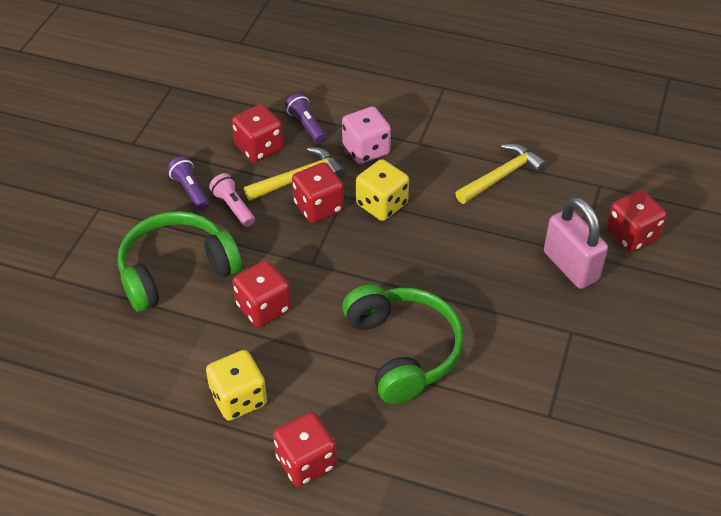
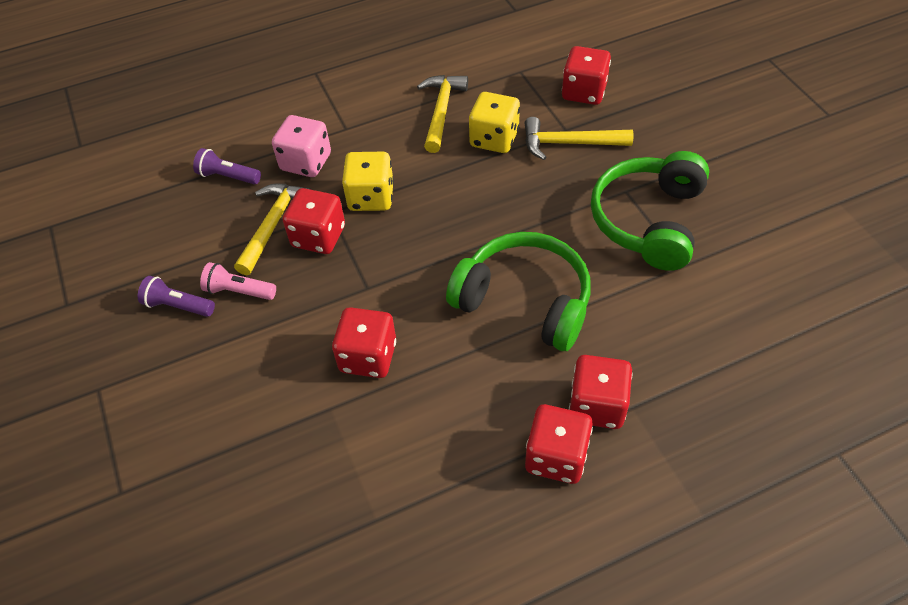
camera: 40 degrees left, 5 degrees up
green headphones [118,211,242,312] -> green headphones moved to [591,151,709,271]
yellow dice [206,350,267,421] -> yellow dice moved to [469,92,520,153]
red dice [232,104,283,162] -> red dice moved to [569,355,633,429]
pink padlock [544,197,608,289] -> yellow hammer [524,117,633,160]

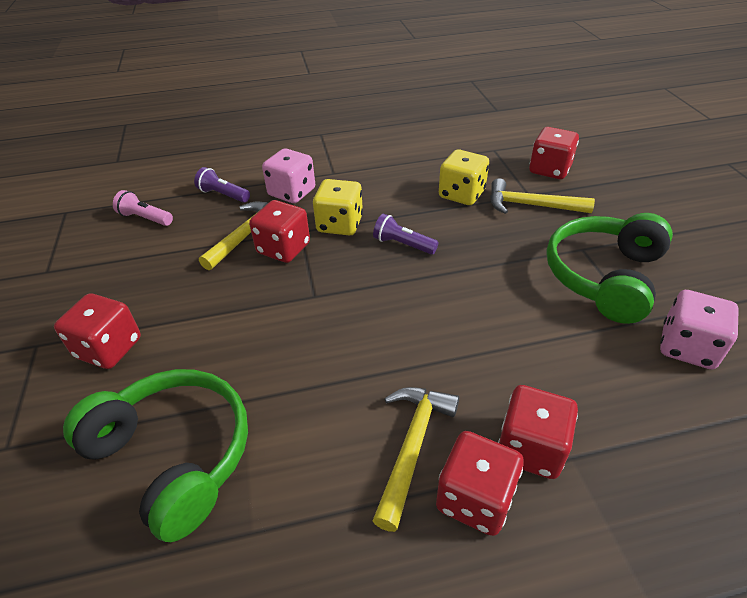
camera: 10 degrees right, 10 degrees down
purple flashlight [138,276,215,317] -> purple flashlight moved to [373,214,438,255]
pink flashlight [200,262,276,300] -> pink flashlight moved to [113,190,173,226]
red dice [332,307,396,378] -> red dice moved to [54,293,141,369]
yellow hammer [417,75,468,153] -> yellow hammer moved to [373,387,459,532]
green headphones [446,232,591,351] -> green headphones moved to [63,369,248,542]
none -> pink dice [660,290,739,369]

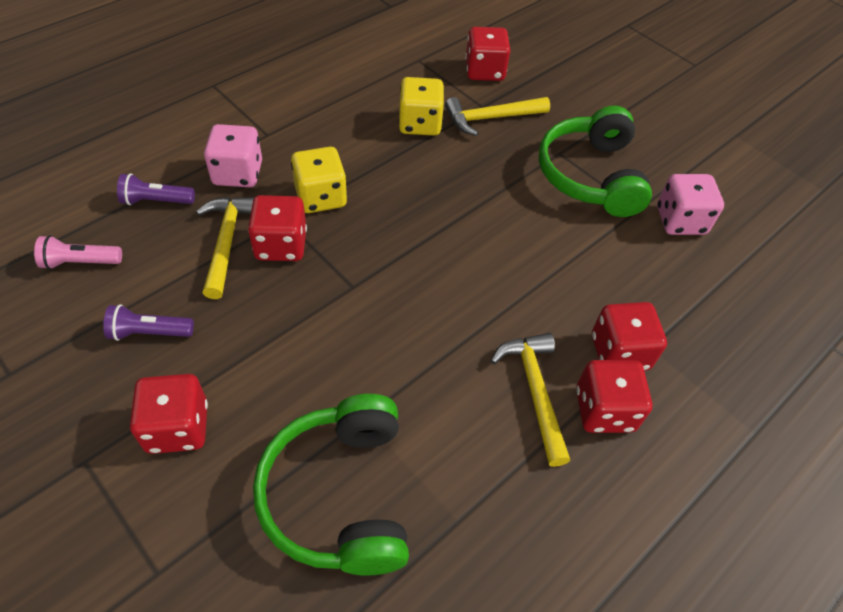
camera: 35 degrees left, 10 degrees up
green headphones [63,369,248,542] -> green headphones turned 105 degrees counterclockwise [253,394,409,576]
purple flashlight [373,214,438,255] -> purple flashlight moved to [103,304,194,341]

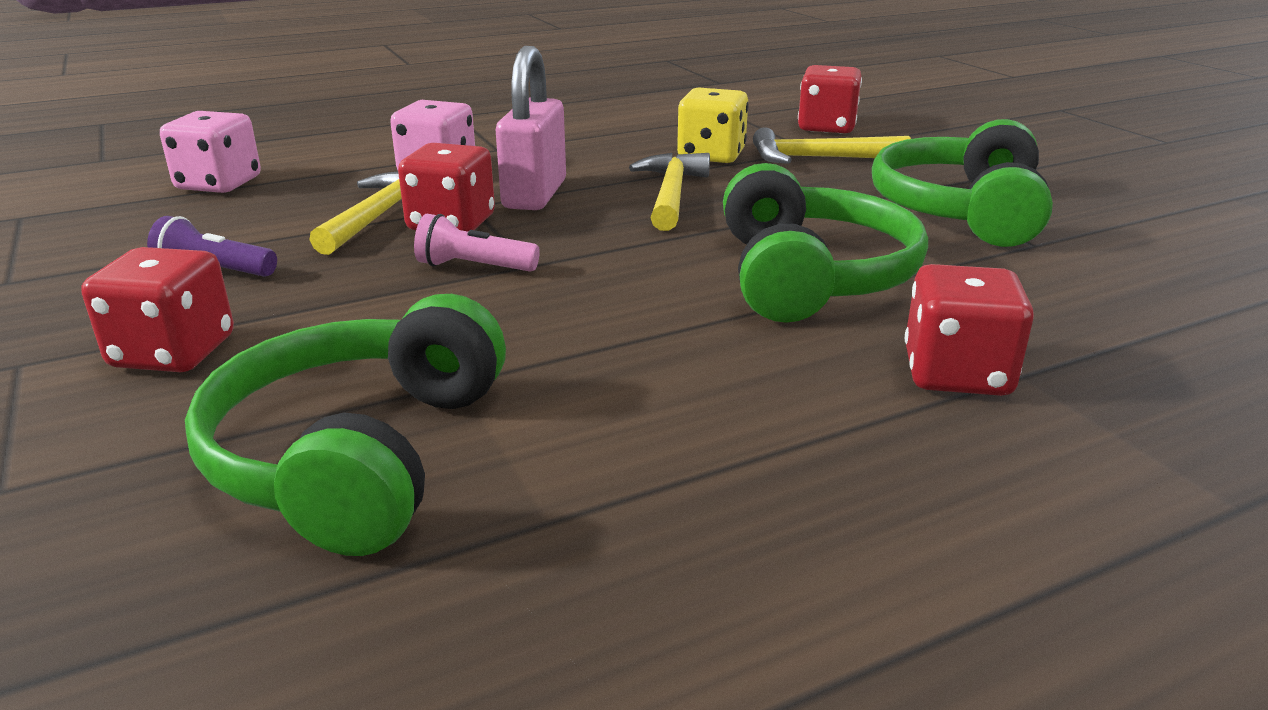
camera: 20 degrees right, 25 degrees down
pink flashlight [34,235,122,269] -> pink flashlight moved to [414,214,540,272]
purple flashlight [117,173,195,205] -> none
yellow dice [291,147,347,213] -> pink padlock [496,46,566,210]
yellow hammer [491,333,570,467] -> yellow hammer moved to [629,153,710,231]
red dice [576,360,652,433] -> none
pink dice [657,174,724,235] -> pink dice moved to [160,111,261,193]
none -> green headphones [723,163,928,323]

